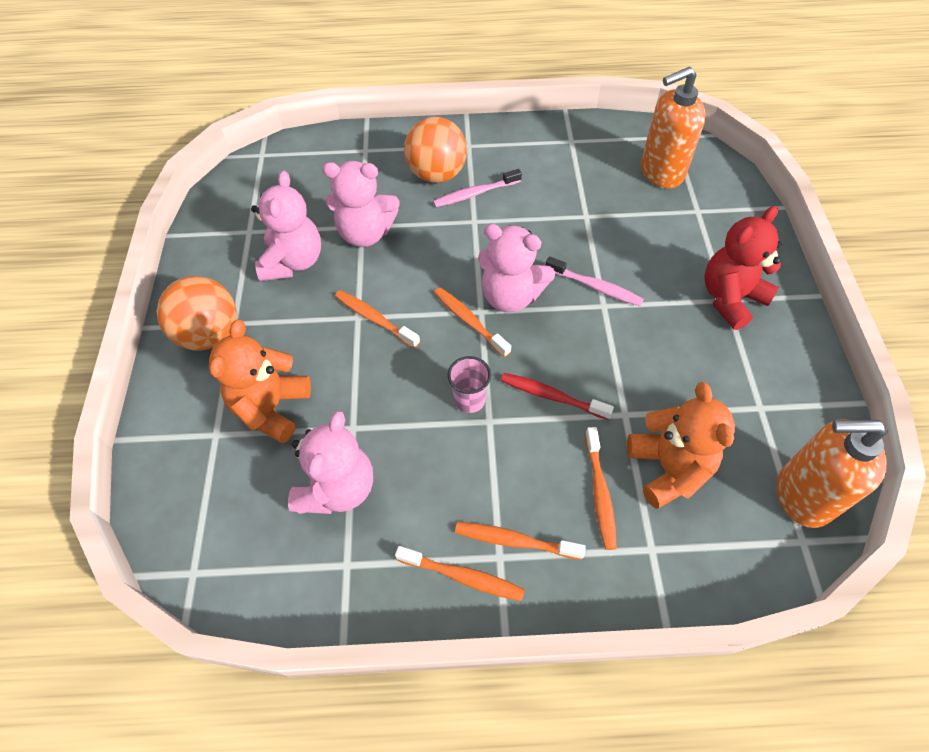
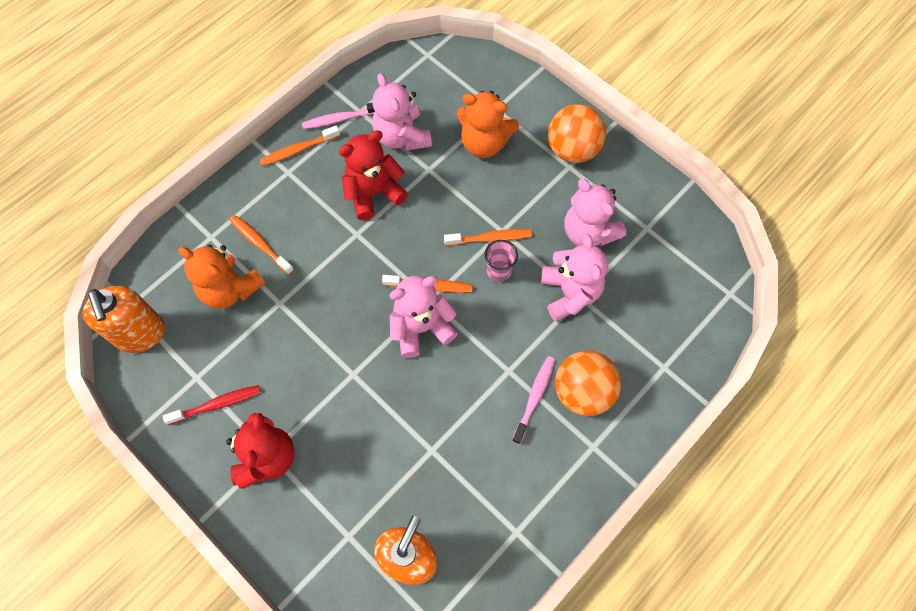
camera: 135 degrees right, 10 degrees up
orange teddy bear [209,320,311,443] -> orange teddy bear turned 135 degrees clockwise [457,91,519,158]
pink teddy bear [322,161,399,247] -> pink teddy bear turned 120 degrees clockwise [541,234,608,321]
pink cup [448,356,491,413] -> pink cup moved to [484,240,518,282]
orange toothbrush [455,522,586,560] -> none
red toothbrush [501,373,614,420] -> red toothbrush moved to [163,385,261,425]
pink toothbrush [545,256,644,306] -> pink toothbrush moved to [302,102,375,129]
orange soap dispenser [777,419,888,528] -> orange soap dispenser turned 105 degrees clockwise [83,286,165,353]
none -> red teddy bear [339,130,408,220]

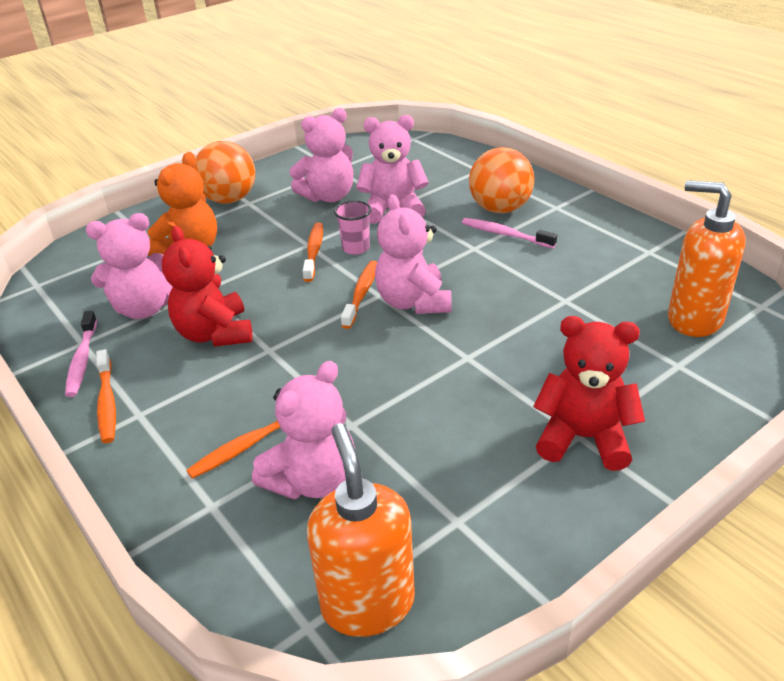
camera: 80 degrees left, 30 degrees down
orange soap dispenser [83,286,165,353] -> orange soap dispenser turned 90 degrees counterclockwise [307,424,415,637]
red toothbrush [163,385,261,425] -> none
orange teddy bear [178,245,265,309] -> pink teddy bear [252,361,355,500]

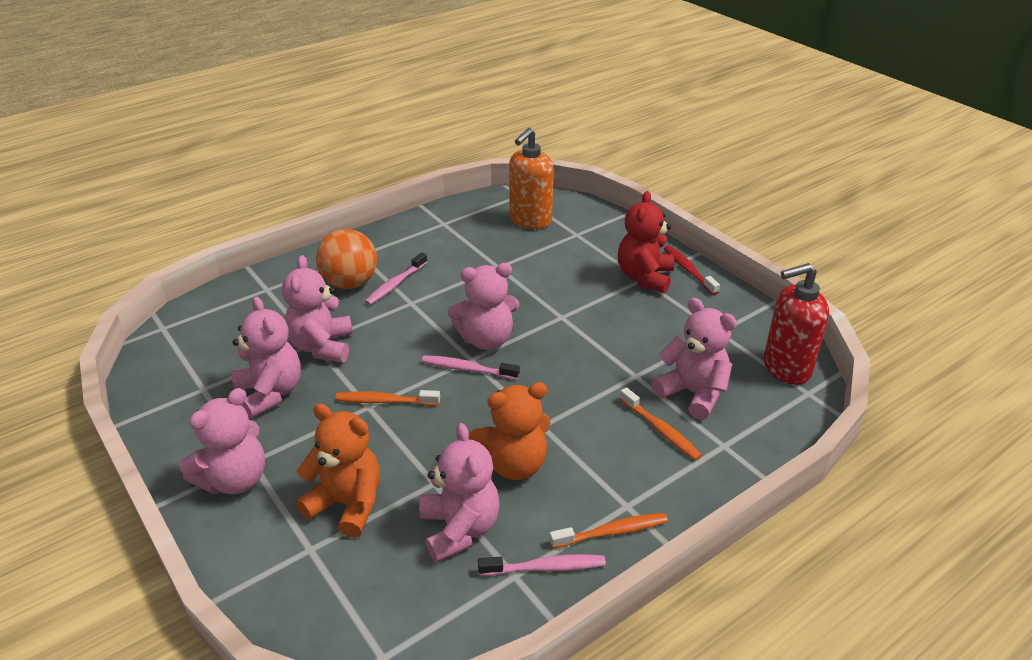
camera: 90 degrees left, 0 degrees up
red teddy bear [162,226,253,347] -> orange teddy bear [469,382,551,480]
orange ball [193,141,255,204] -> pink teddy bear [179,388,265,494]
orange soap dispenser [307,424,415,637] -> red soap dispenser [764,263,829,385]
pink cup [334,200,371,255] -> none
orange toothbrush [341,261,377,329] -> pink toothbrush [422,355,520,380]
none -> red toothbrush [664,246,720,295]

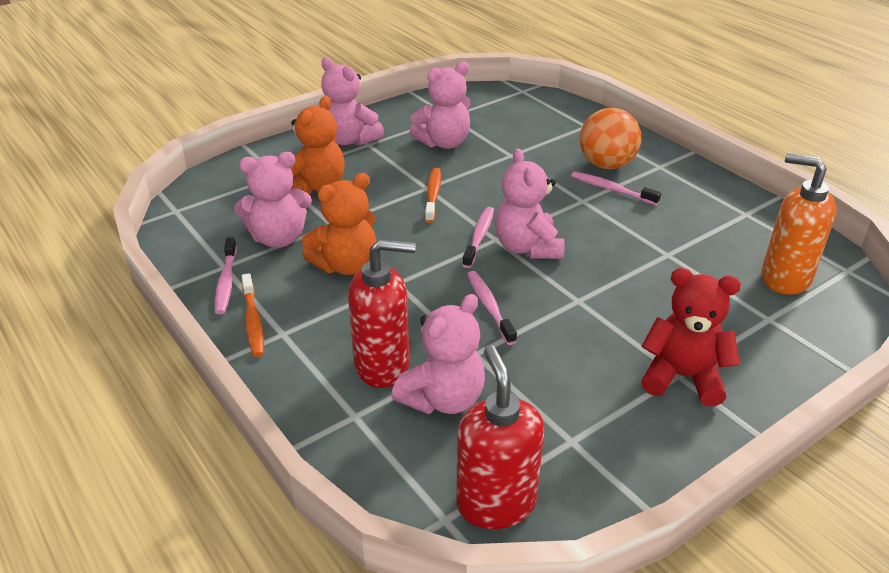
camera: 90 degrees right, 0 degrees up
pink teddy bear [282,255,353,363] -> none
orange teddy bear [469,382,551,480] -> orange teddy bear turned 105 degrees counterclockwise [302,173,376,275]
orange toothbrush [620,387,702,461] -> red soap dispenser [348,239,416,388]
red toothbrush [664,246,720,295] -> none
none -> pink toothbrush [467,271,517,345]

